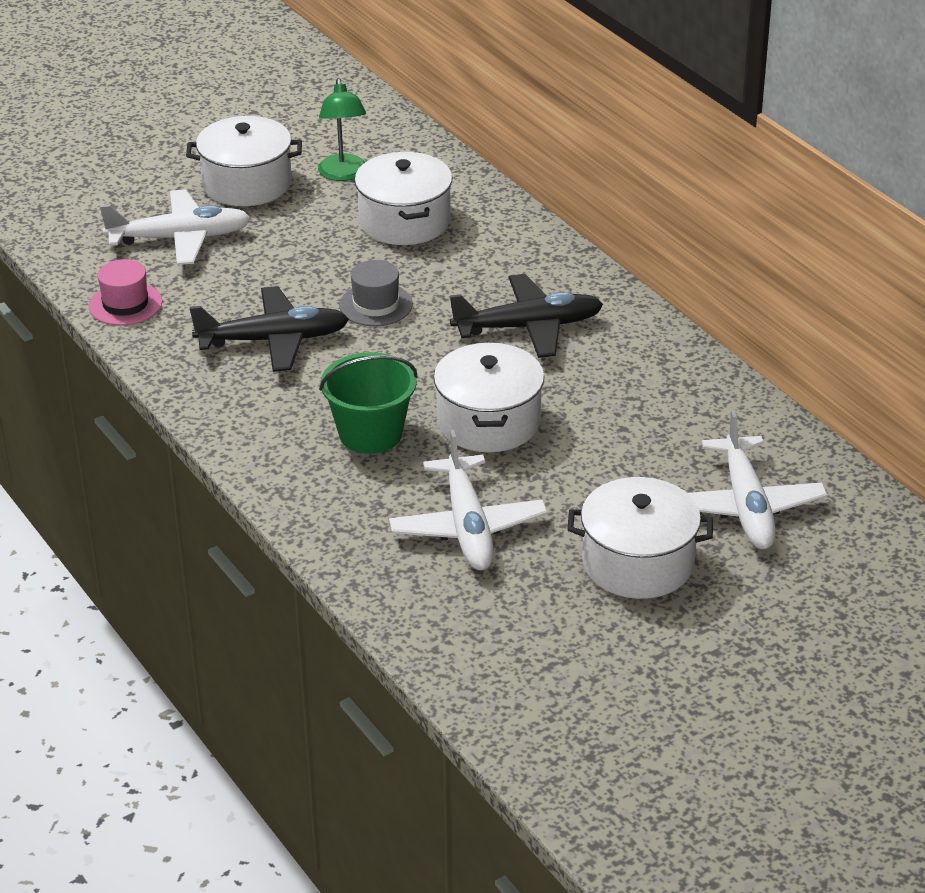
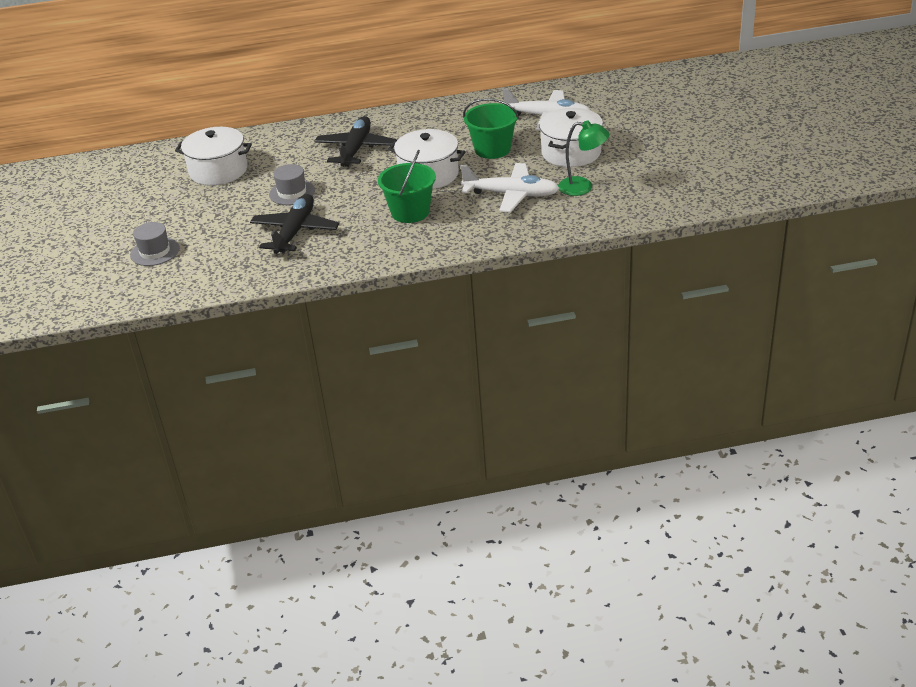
camera: 65 degrees left, 0 degrees up
pink hat [89,259,162,326] -> none
white plane [100,189,251,265] -> grey hat [130,222,179,266]
white pot [186,116,302,206] -> none
green lamp [318,78,366,181] -> green lamp moved to [558,120,610,196]
none -> green bucket [463,98,519,159]

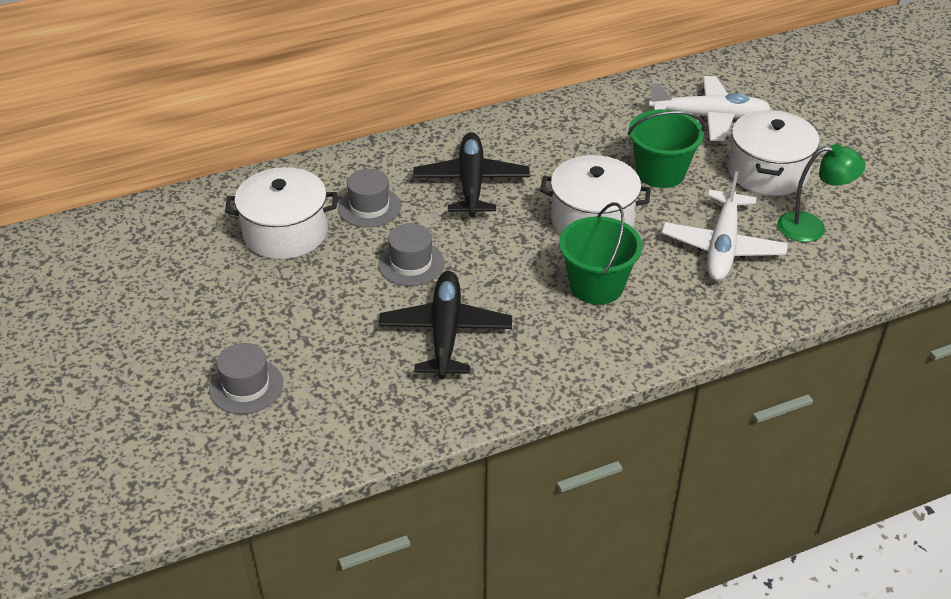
camera: 15 degrees left, 5 degrees up
white plane [460,163,560,212] -> white plane turned 105 degrees clockwise [662,171,788,281]
none -> grey hat [338,169,401,228]

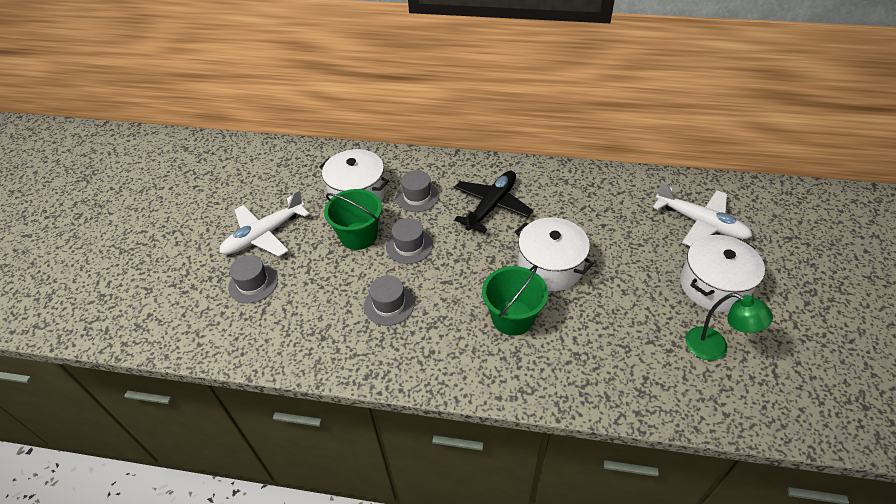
camera: 35 degrees right, 5 degrees up
black plane [379,271,512,379] -> grey hat [364,275,415,326]
green bucket [628,109,705,188] -> green bucket moved to [324,189,382,250]
white plane [662,171,788,281] -> white plane moved to [219,189,310,257]

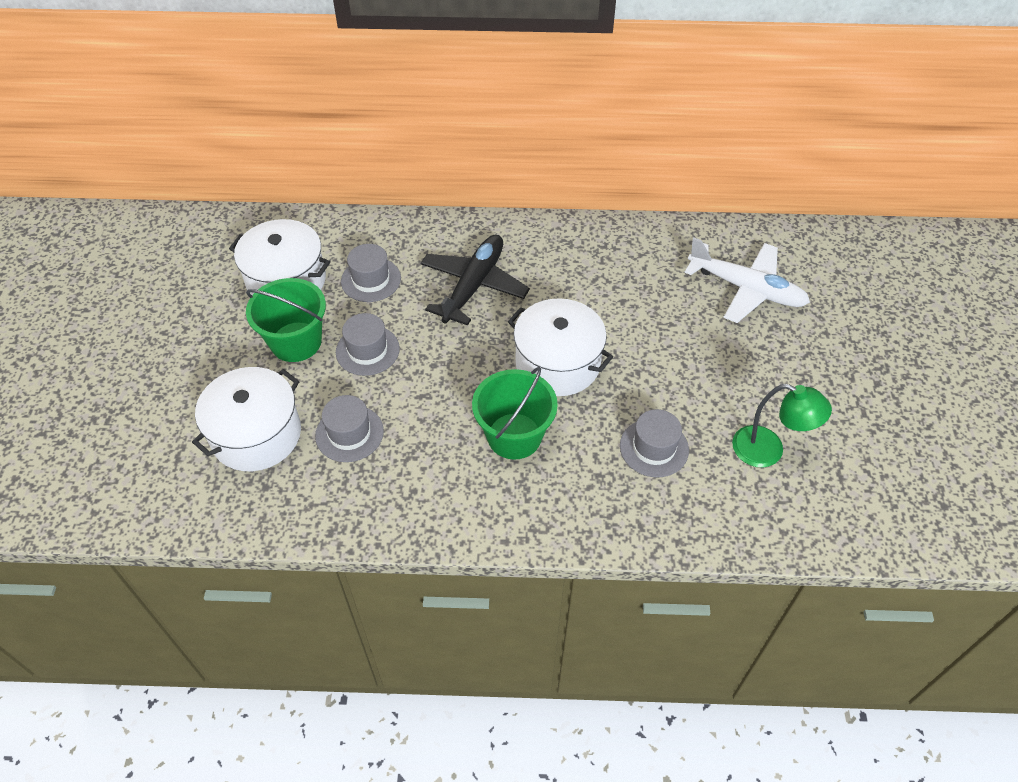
camera: 10 degrees left, 5 degrees up
white plane [219,189,310,257] -> none
grey hat [228,255,278,303] -> grey hat moved to [620,409,689,477]
white pot [680,235,765,312] -> white pot moved to [192,367,301,471]

